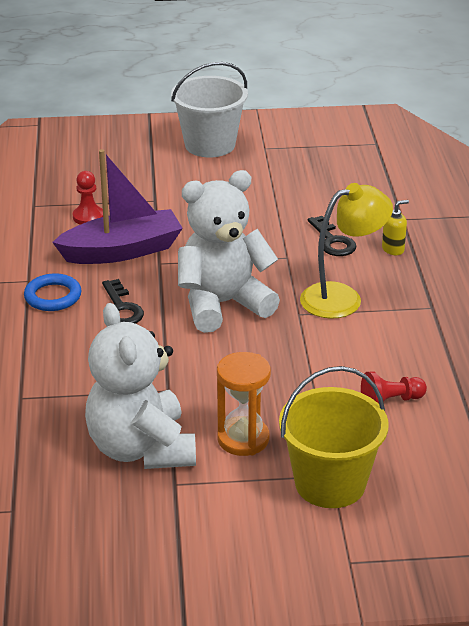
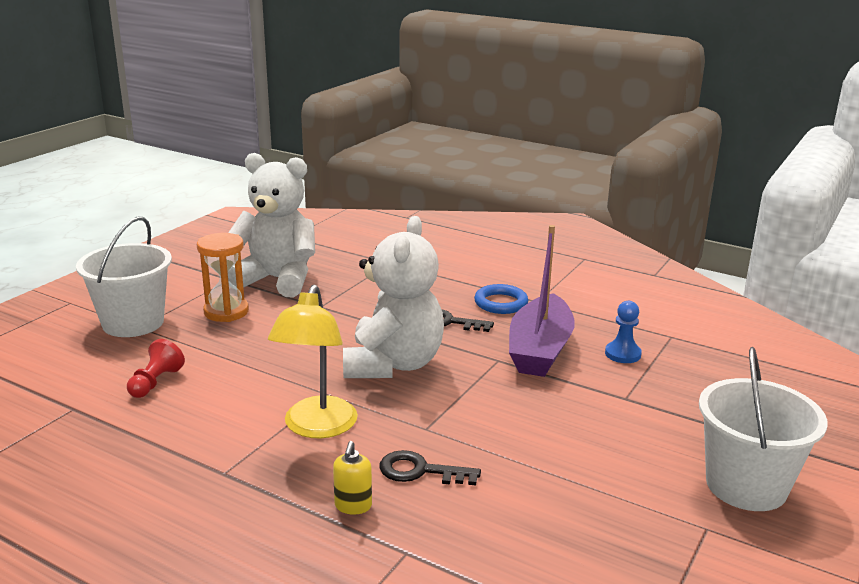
camera: 125 degrees right, 10 degrees down
red pawn [73,171,103,225] -> blue pawn [605,301,642,363]
yellow bucket [279,366,389,508] -> white bucket [76,216,172,337]

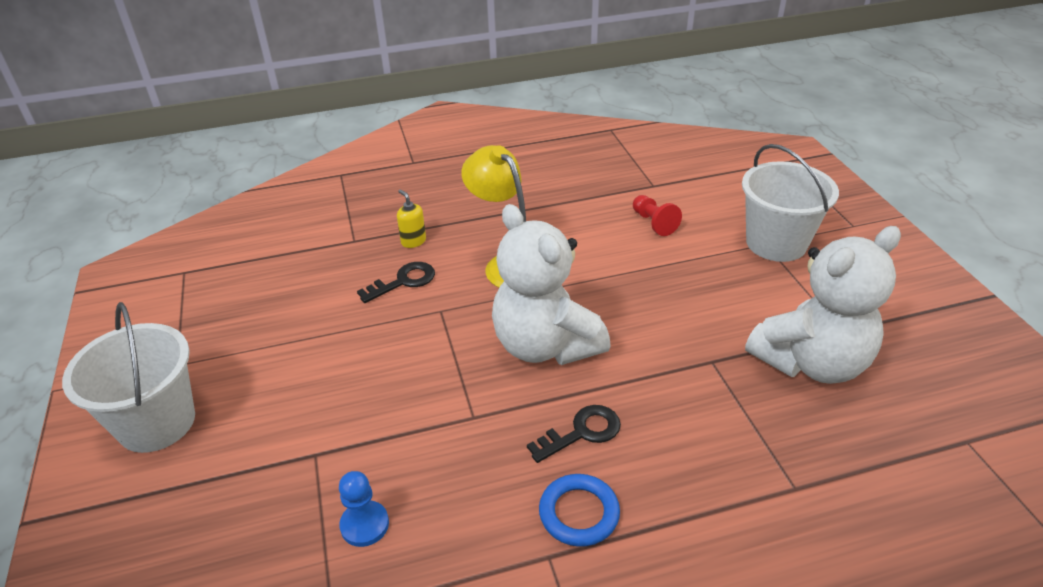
camera: 135 degrees right, 15 degrees up
orange hourglass [197,233,249,322] -> none
purple boat [509,225,575,377] -> none

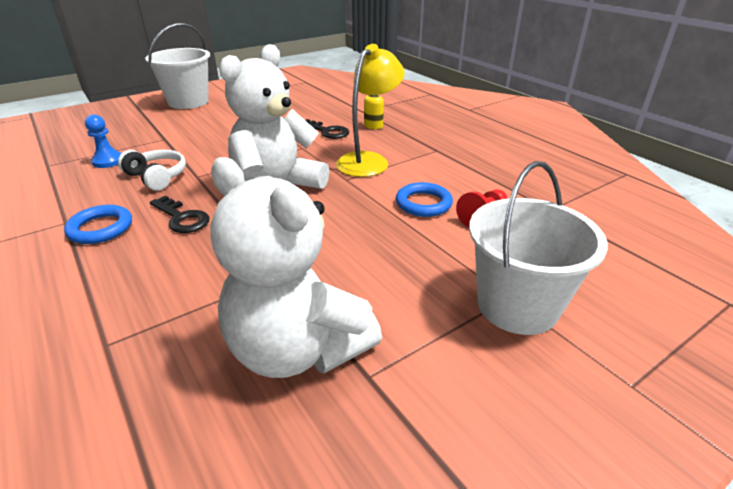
camera: 70 degrees right, 5 degrees down
none -> white headphones [118,150,186,191]
none -> blue ring [396,182,453,217]

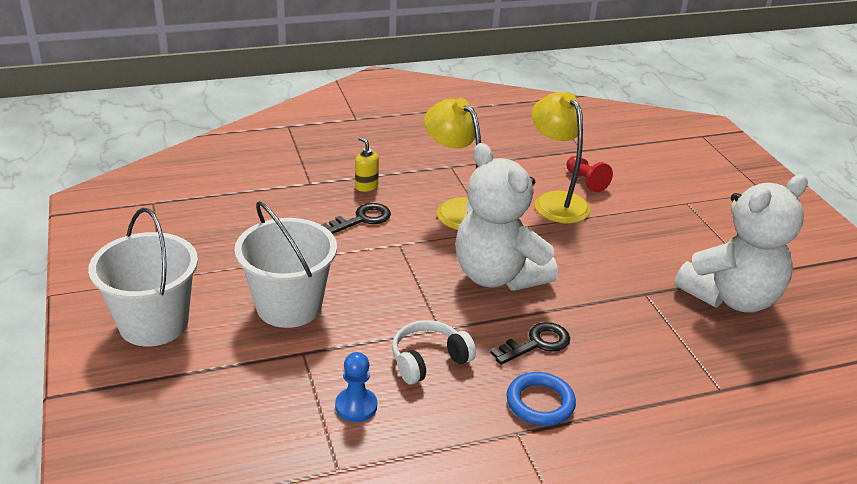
camera: 75 degrees left, 0 degrees up
blue ring [396,182,453,217] -> yellow lamp [531,92,590,223]
white bucket [469,161,608,335] -> white bucket moved to [234,201,337,328]

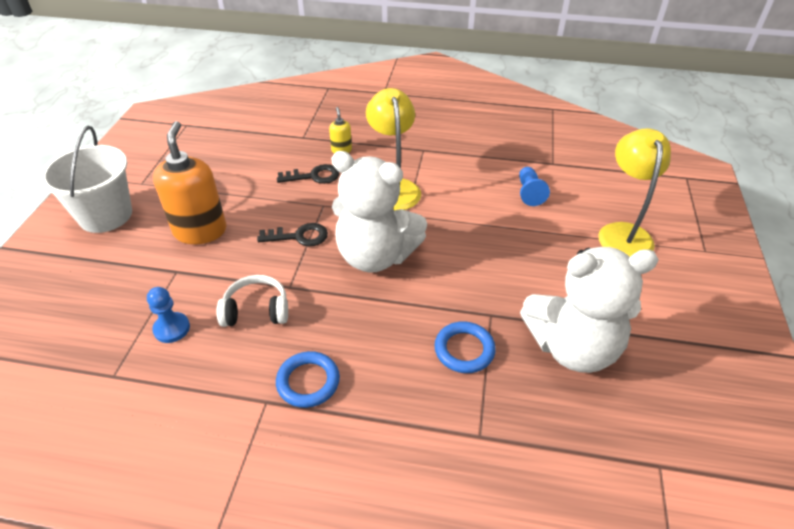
camera: 30 degrees right, 10 degrees up
white bucket [234,201,337,328] -> orange soap dispenser [153,121,226,244]
white teddy bear [455,143,558,291] -> white teddy bear turned 60 degrees counterclockwise [331,151,427,273]
black key [490,322,570,365] -> black key moved to [257,223,328,247]
yellow lamp [531,92,590,223] -> yellow lamp moved to [598,128,671,257]
red pawn [567,156,613,192] -> blue pawn [519,167,550,206]
none -> blue ring [435,321,496,373]

